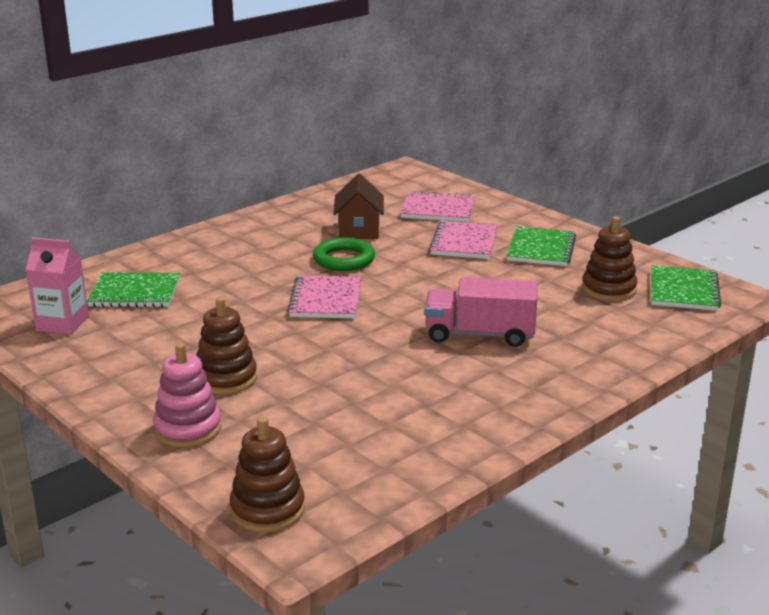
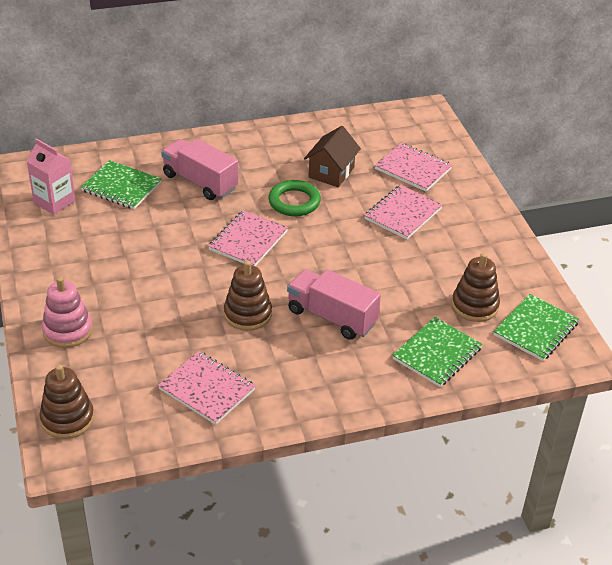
camera: 25 degrees right, 15 degrees up
brown stacking toy [196,297,257,395] -> brown stacking toy moved to [224,261,272,331]
green notebook [506,226,576,266] -> green notebook moved to [392,317,482,387]
none -> pink notebook [158,351,256,425]
none -> pink truck [161,139,238,200]

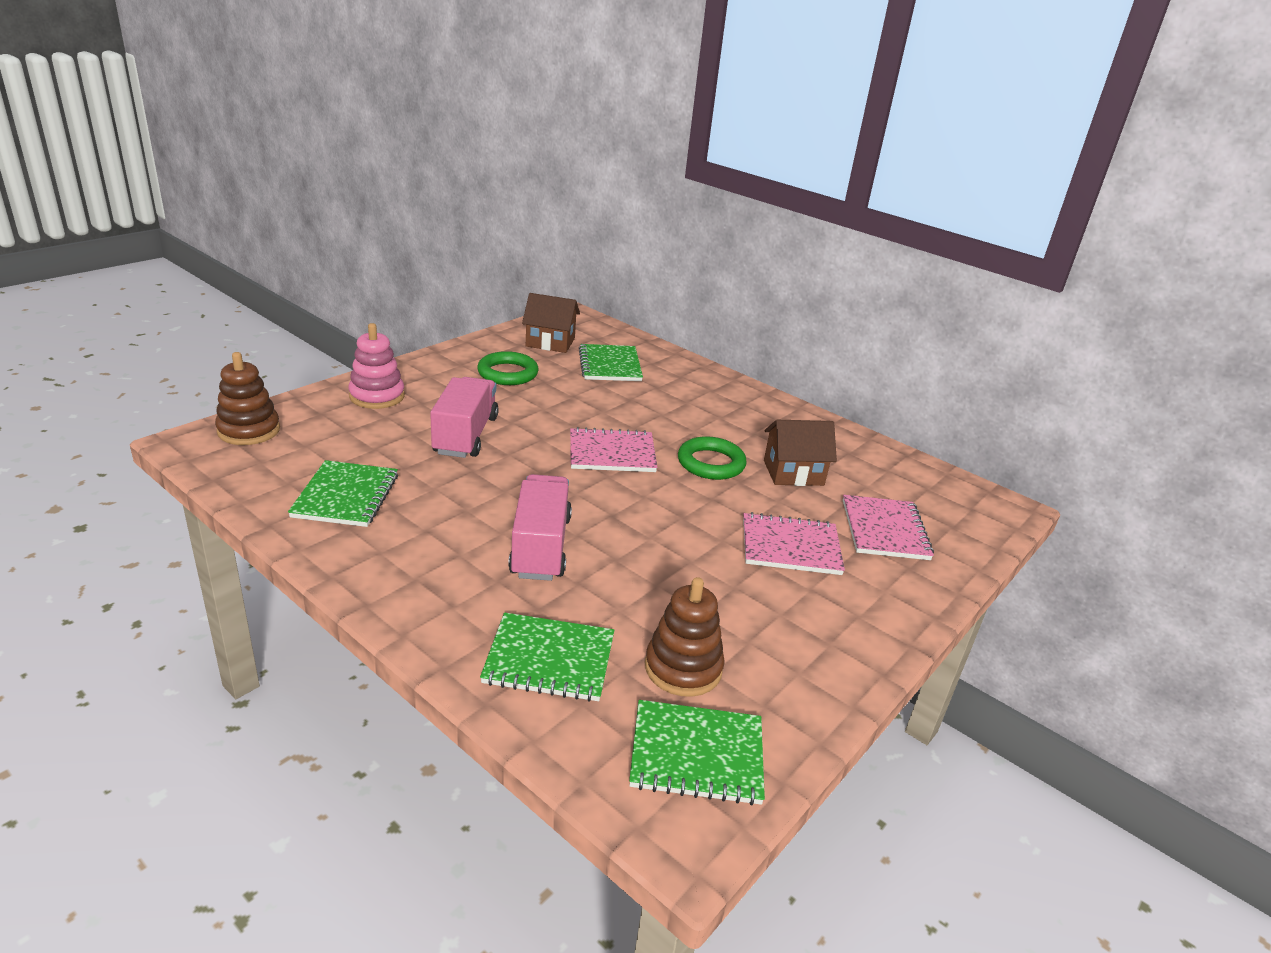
camera: 55 degrees right, 10 degrees down
pink carton [27,138,76,215] -> brown house [522,293,580,353]
pink notebook [158,351,256,425] -> green notebook [288,460,398,527]
pink truck [161,139,238,200] -> pink truck moved to [430,377,499,458]
brown stacking toy [224,261,272,331] -> none
none -> green ring [477,351,539,385]

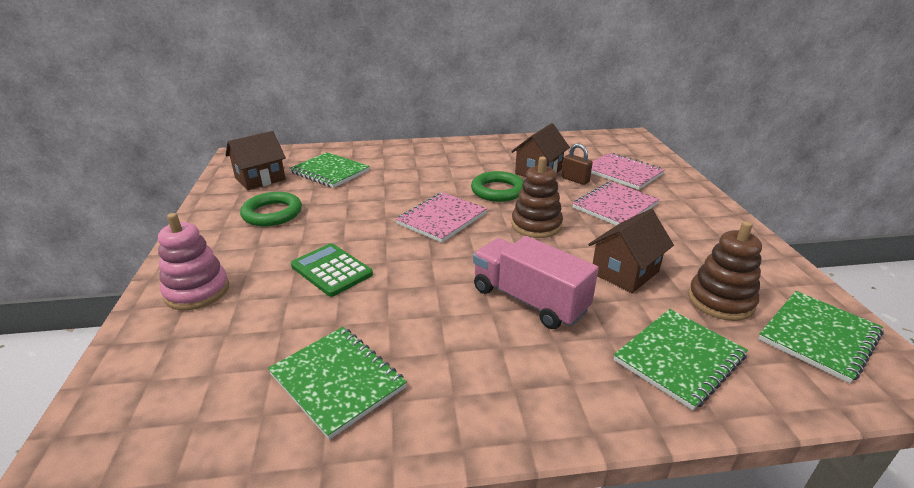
camera: 45 degrees left, 0 degrees up
brown stacking toy [215,352,280,445] -> brown stacking toy moved to [511,157,563,238]
pink truck [430,377,499,458] -> green calculator [291,243,373,297]
none -> brown padlock [561,143,593,185]
none -> brown house [588,209,674,293]

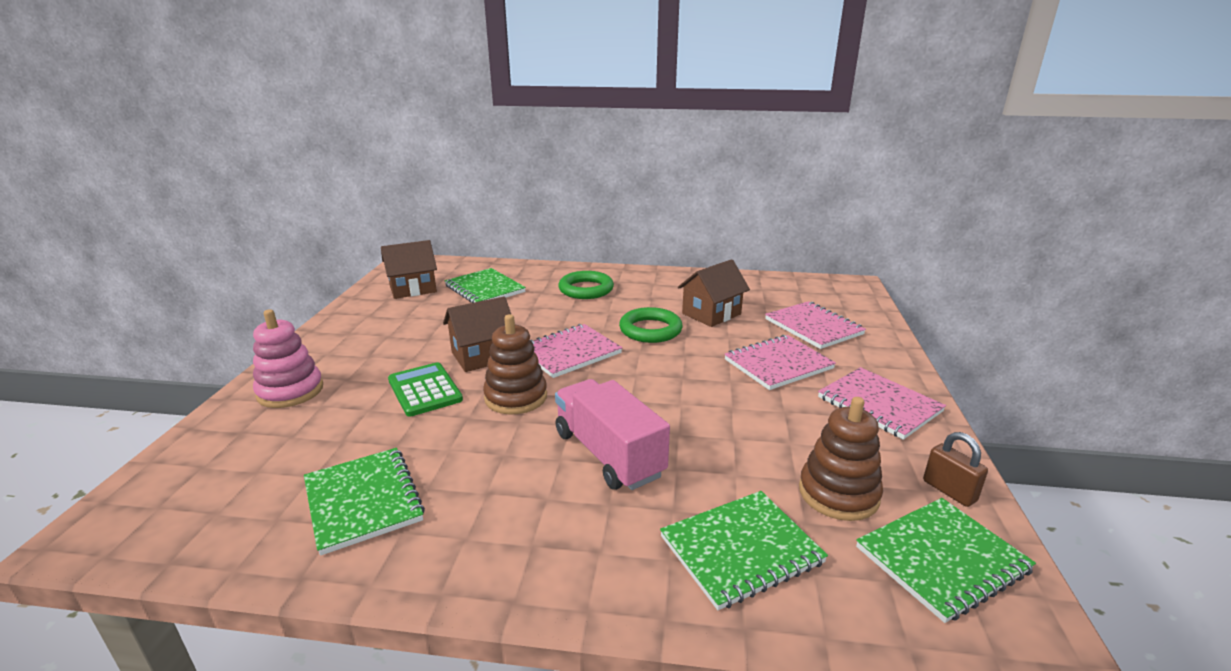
camera: 15 degrees right, 5 degrees down
green ring [240,192,302,226] -> green ring moved to [558,271,614,299]
brown stacking toy [511,157,563,238] -> brown stacking toy moved to [483,314,547,414]
brown padlock [561,143,593,185] -> brown padlock moved to [923,432,988,507]
brown house [588,209,674,293] -> brown house moved to [443,296,511,372]
none -> pink notebook [818,367,946,440]

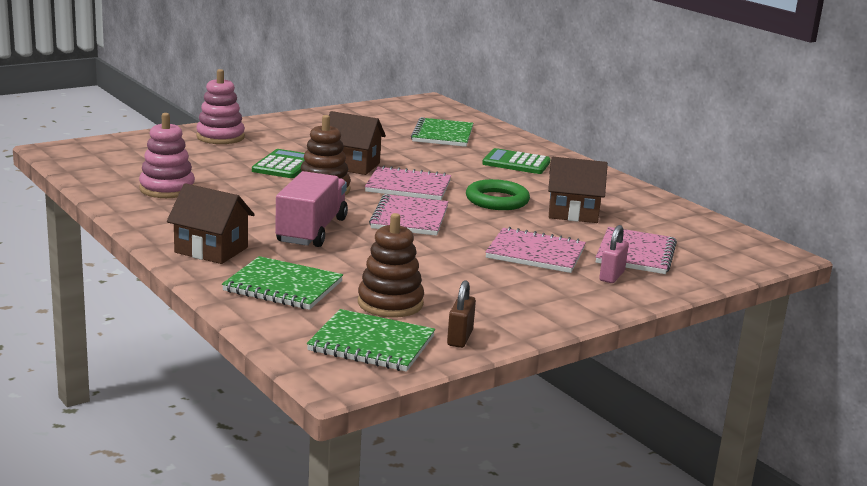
camera: 45 degrees right, 5 degrees down
green notebook [304,448,425,556] -> pink stacking toy [139,113,195,198]
brown house [381,240,437,299] -> brown house moved to [167,183,255,264]
green ring [558,271,614,299] -> green calculator [482,148,551,174]
pink notebook [818,367,946,440] -> pink notebook moved to [369,194,449,236]
none -> pink padlock [599,225,629,283]

